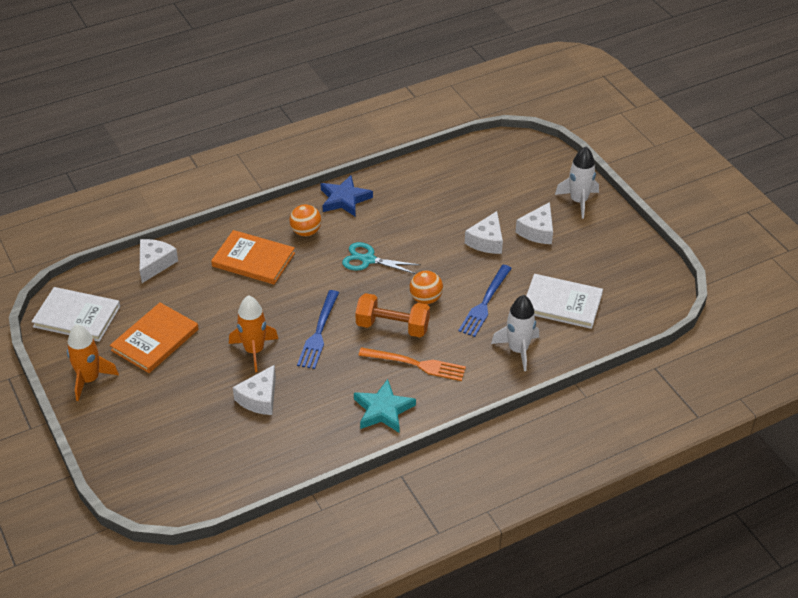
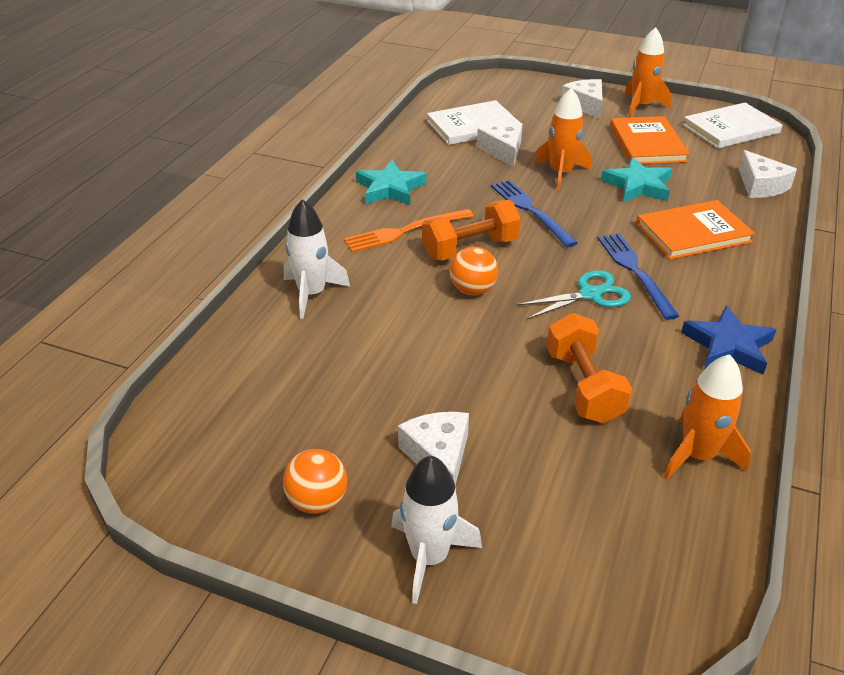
camera: 140 degrees right, 5 degrees down
orange ball [289,204,322,236] -> orange ball moved to [283,449,347,514]
blue fork [458,265,512,337] -> blue fork moved to [597,233,679,320]
white cheese [465,211,503,254] -> white cheese moved to [561,79,603,119]
white book [526,274,603,329] -> white book moved to [427,100,520,145]
none -> orange dumbbell [546,313,632,423]
none -> turquoise star [601,157,672,202]
none -> orange rocket [664,354,751,479]

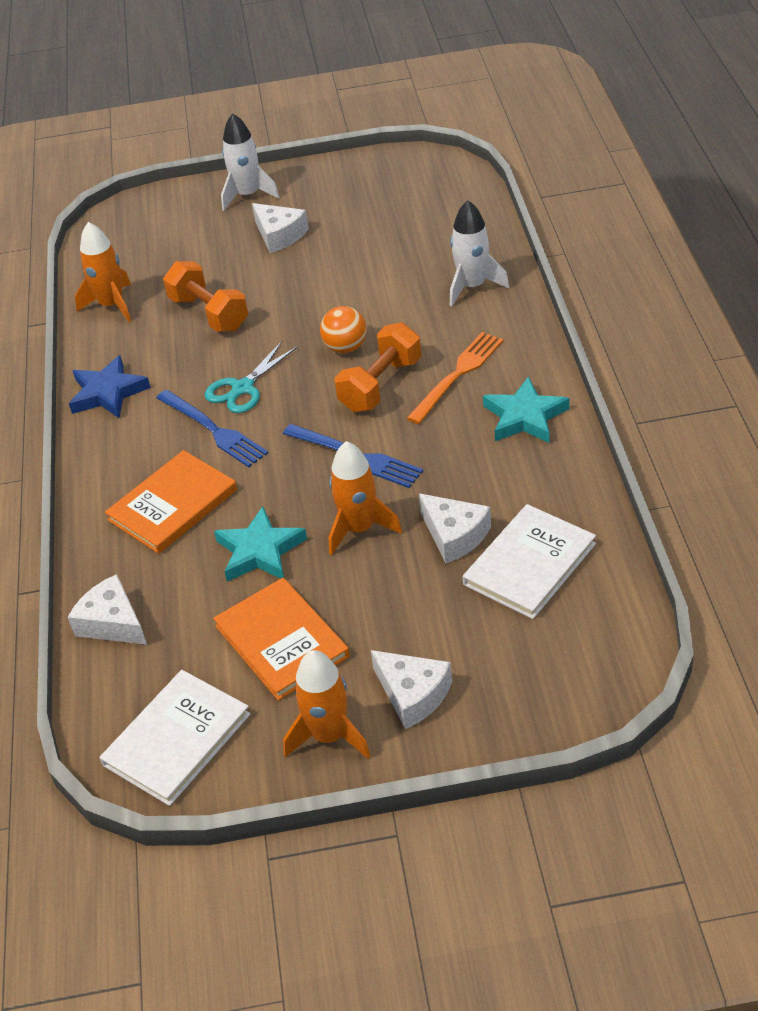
camera: 155 degrees right, 5 degrees up
orange ball [283,449,347,514] -> none

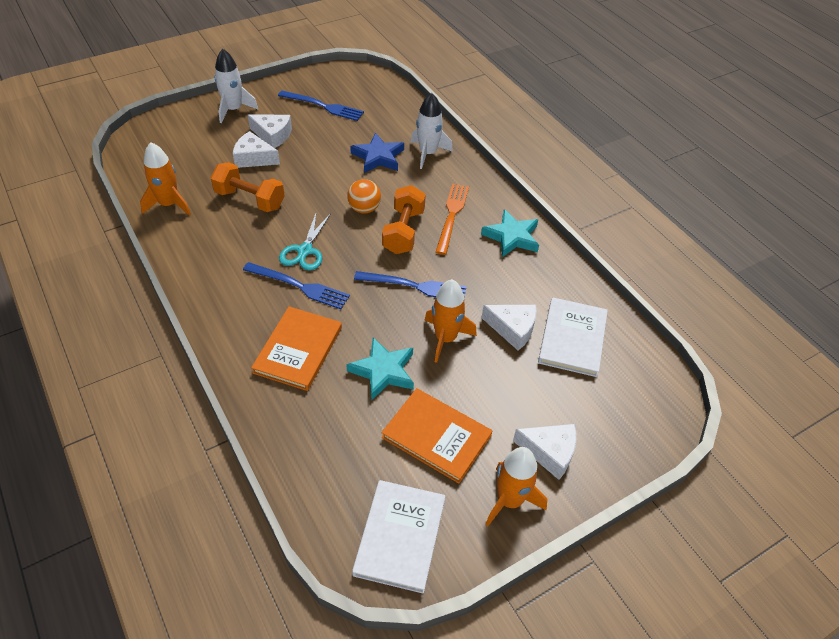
camera: 30 degrees left, 5 degrees up
white cheese [68,574,147,645] -> white cheese moved to [233,131,280,168]
blue star [69,355,151,418] -> blue star moved to [350,133,404,173]
none -> blue fork [278,91,364,121]

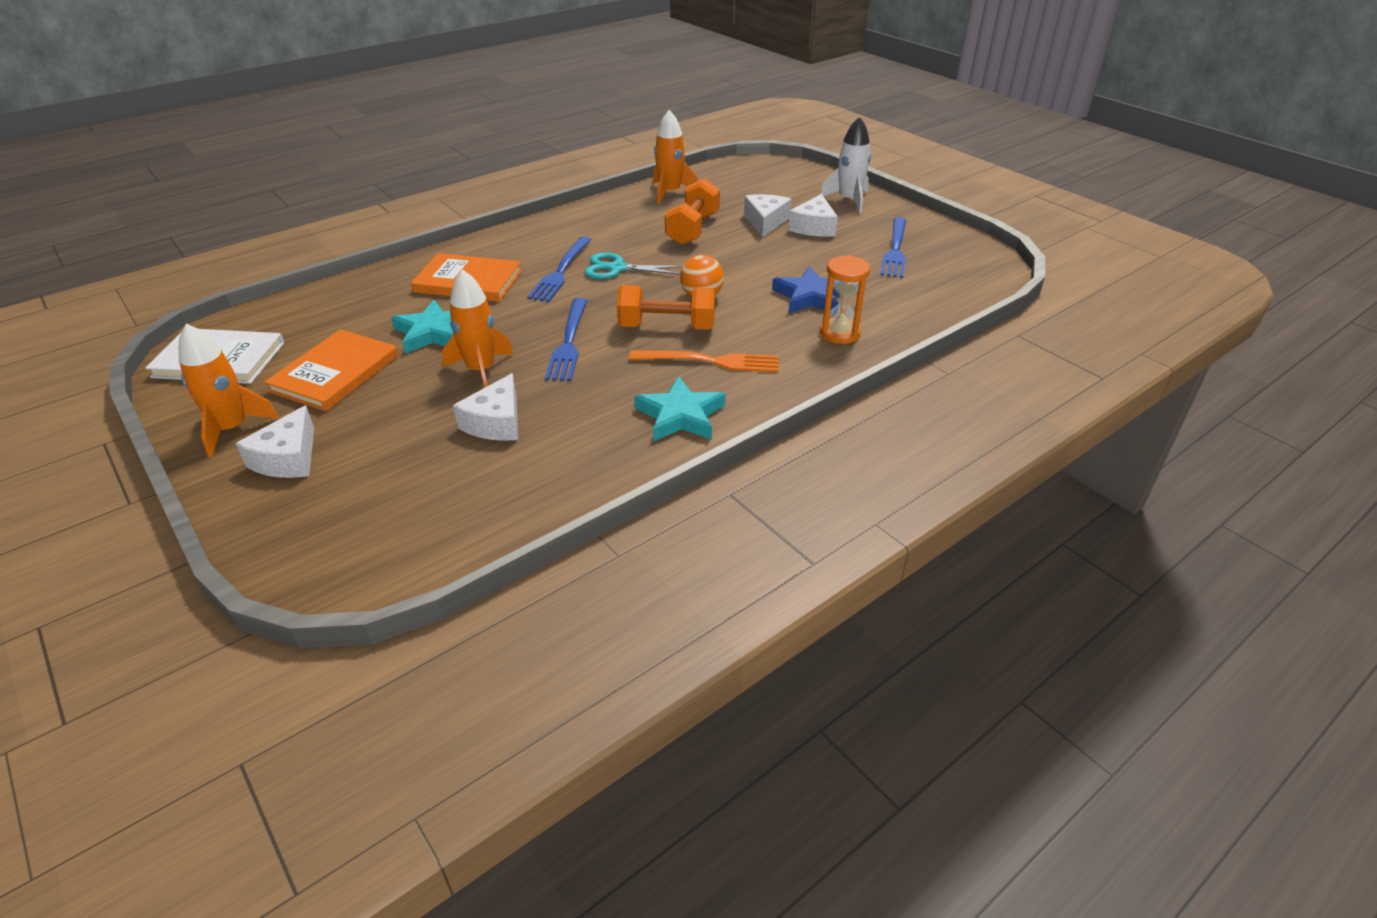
camera: 85 degrees right, 10 degrees down
white rocket [411,93,453,169] -> orange hourglass [820,255,870,344]
white book [538,297,608,377] -> none

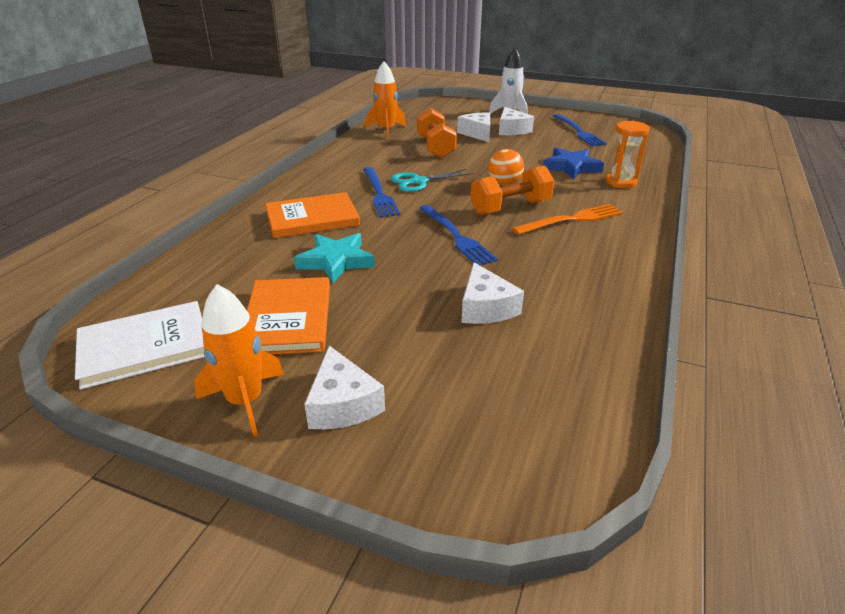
camera: 30 degrees left, 5 degrees down
orange rocket [442,269,514,388] -> none
turquoise star [634,376,725,441] -> none

